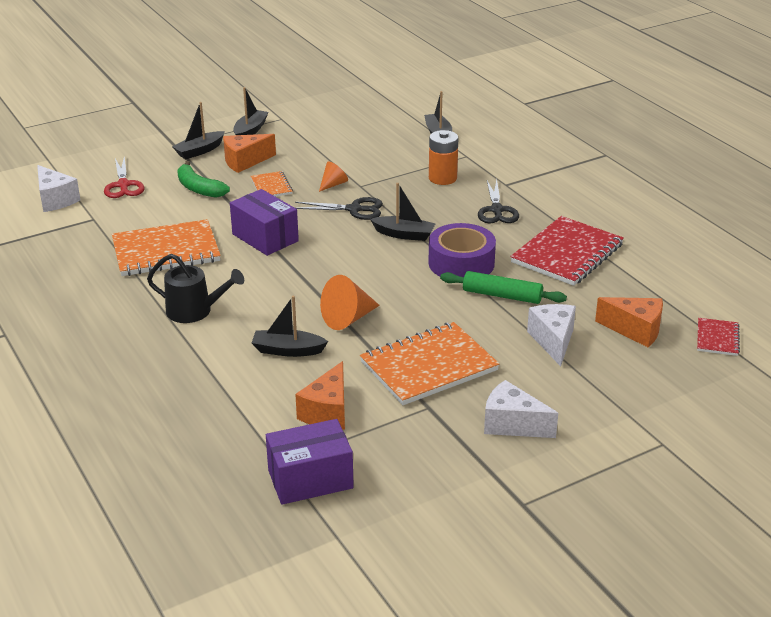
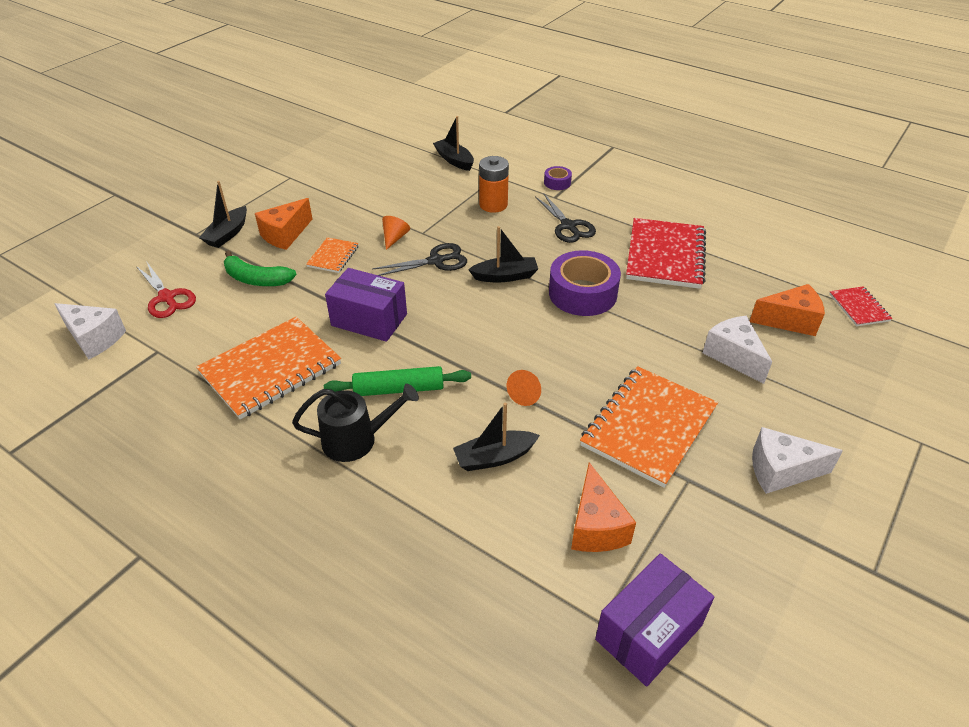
camera: 25 degrees left, 10 degrees up
black boat [233,87,269,135] -> none
orange notebook [251,171,293,196] -> orange notebook turned 60 degrees clockwise [306,237,359,273]
orange cone [320,275,380,330] -> orange cone [507,370,541,406], size x0.60
green rolling pin [440,271,567,304] -> green rolling pin moved to [324,366,471,396]
none -> purple tape [544,166,572,190]

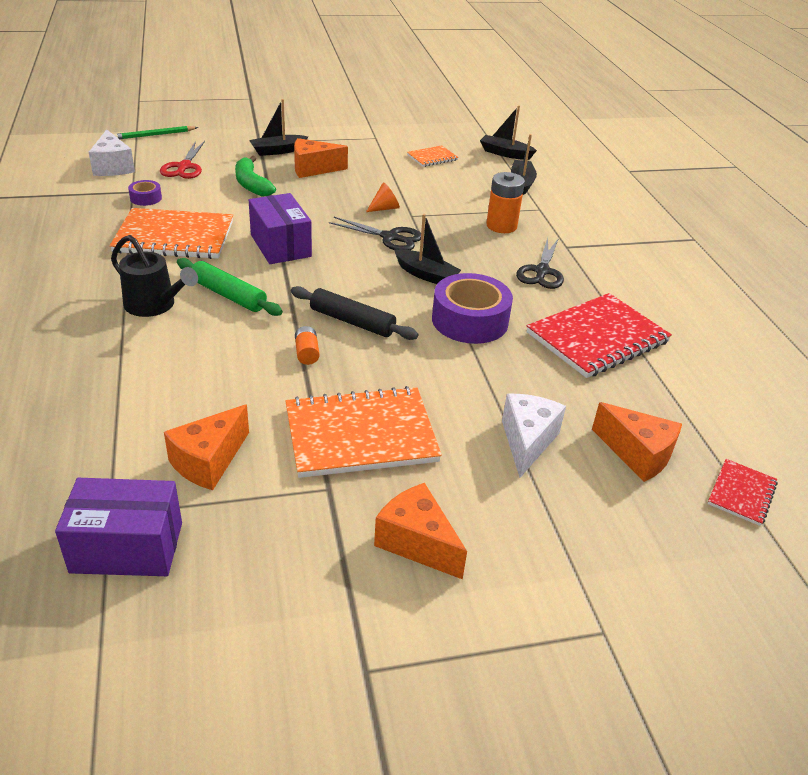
camera: 40 degrees right, 5 degrees down
orange notebook [306,237,359,273] -> orange notebook moved to [407,145,458,167]
black boat [453,403,540,471] -> black boat moved to [480,106,537,160]
orange cone [507,370,541,406] -> orange battery [295,326,320,365]
purple tape [544,166,572,190] -> purple tape moved to [128,180,162,206]
white cheese [752,427,843,494] -> orange cheese [374,483,467,580]
none -> green pencil [113,126,198,140]
none -> black rolling pin [291,286,418,340]

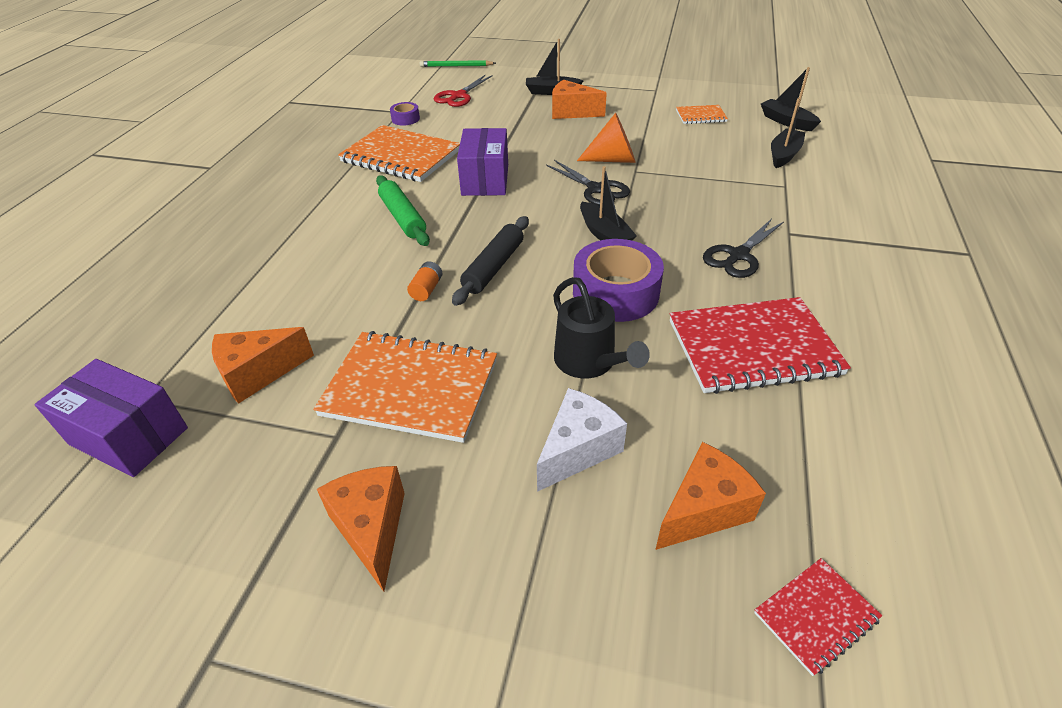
camera: 30 degrees right, 5 degrees up
white cheese [89,130,135,176] -> none
black watering can [111,235,198,317] -> black watering can moved to [553,277,650,379]
green banana [235,156,276,197] -> none
black rolling pin [291,286,418,340] -> black rolling pin turned 60 degrees clockwise [452,216,529,306]
orange cone [366,182,400,212] -> orange cone [577,113,636,163], size x1.65
orange battery [486,172,525,233] -> none
orange cheese [592,402,682,482] -> orange cheese turned 105 degrees counterclockwise [655,442,766,550]

